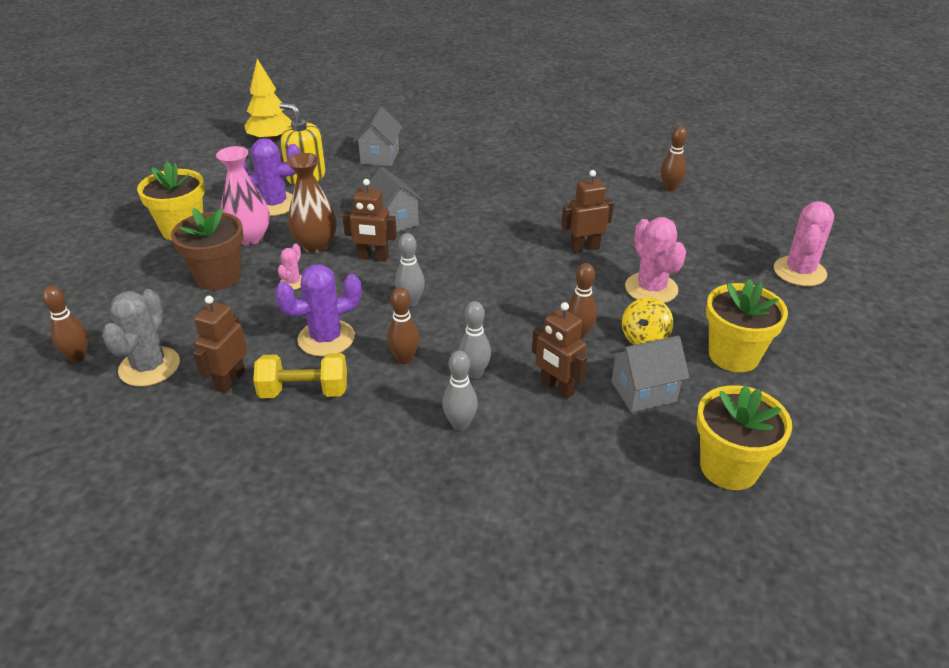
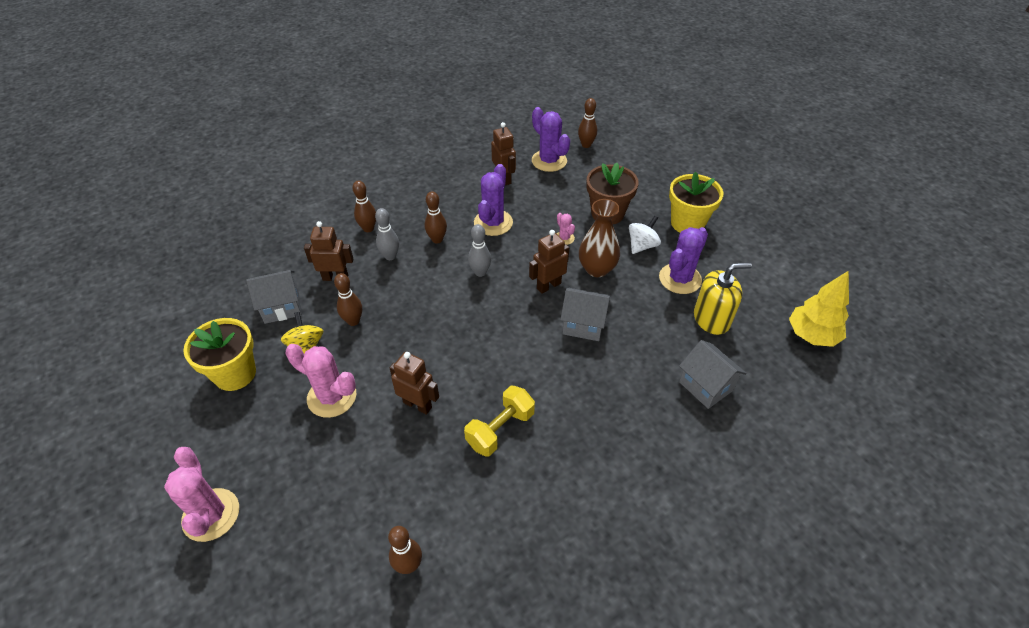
camera: 135 degrees right, 10 degrees up
grey cactus [102,289,180,386] -> purple cactus [532,107,570,172]
pink vase [216,146,270,245] -> white spinning top [629,216,661,254]
yellow dumbbell [253,353,347,398] -> yellow dumbbell moved to [464,386,535,457]
grey bowling pin [442,351,478,431] -> brown bowling pin [352,180,376,232]
brown robot [561,170,614,253] -> brown robot turned 90 degrees counterclockwise [390,352,439,415]
grey house [610,336,690,412] -> grey house turned 45 degrees clockwise [246,270,302,324]
yellow flower pot [696,385,792,490] -> none

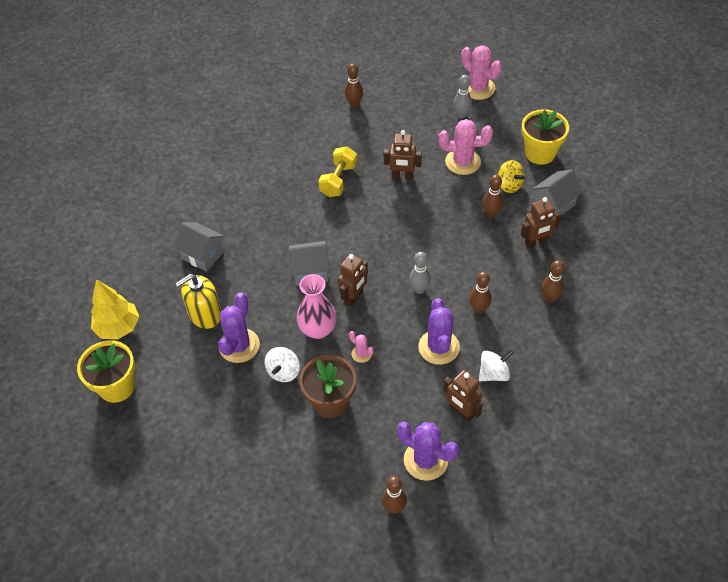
camera: 160 degrees right, 5 degrees up
grey bowling pin [375,208,399,260] -> grey bowling pin moved to [453,75,472,119]
brown vase [579,199,620,277] -> pink vase [297,274,337,339]
yellow flower pot [669,172,723,232] -> yellow flower pot moved to [77,340,135,403]
none -> white spinning top [479,350,513,381]

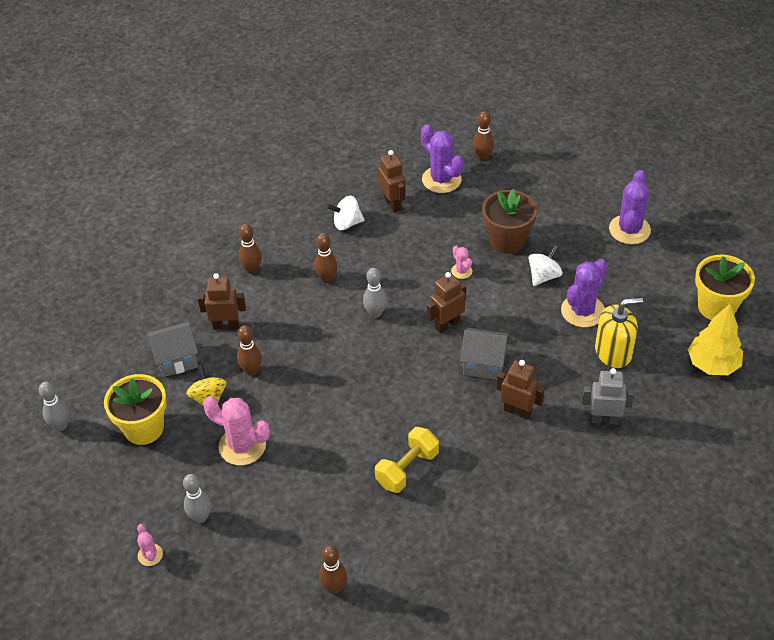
camera: 160 degrees left, 5 degrees down
grey house [173,222,224,272] -> grey robot [582,368,634,425]
pink vase [297,274,337,339] -> none
brown robot [384,130,422,180] -> brown robot moved to [497,360,545,420]
purple cactus [418,298,460,365] -> purple cactus moved to [609,170,651,244]
pink cactus [461,45,502,100] -> pink cactus [137,524,163,566], size x0.50
none -> grey bowling pin [39,382,69,431]

